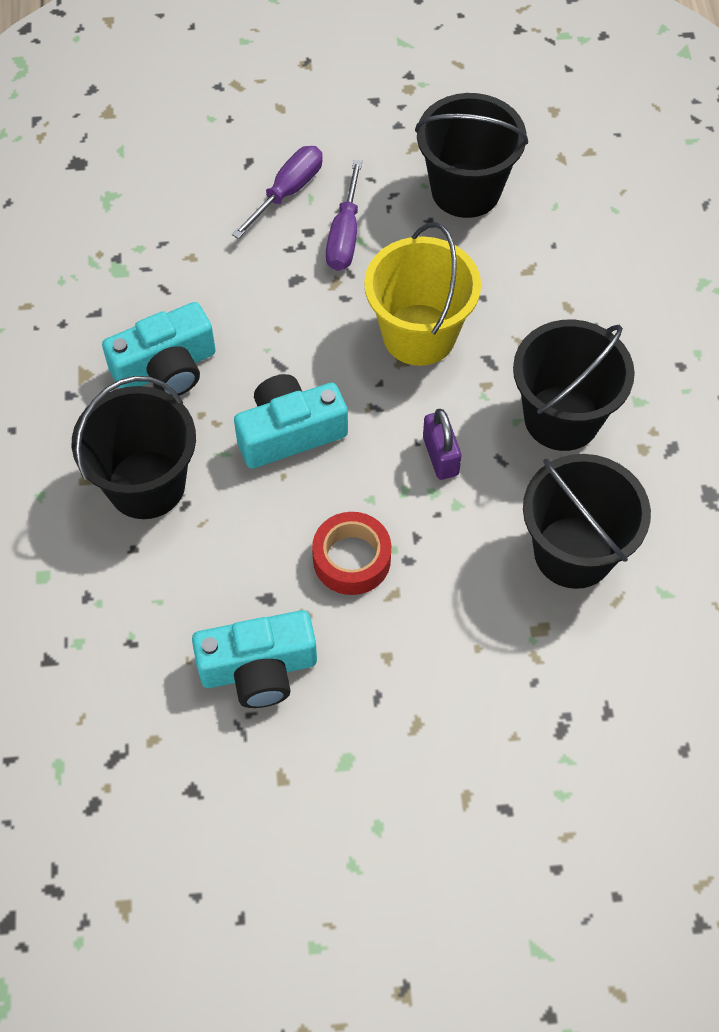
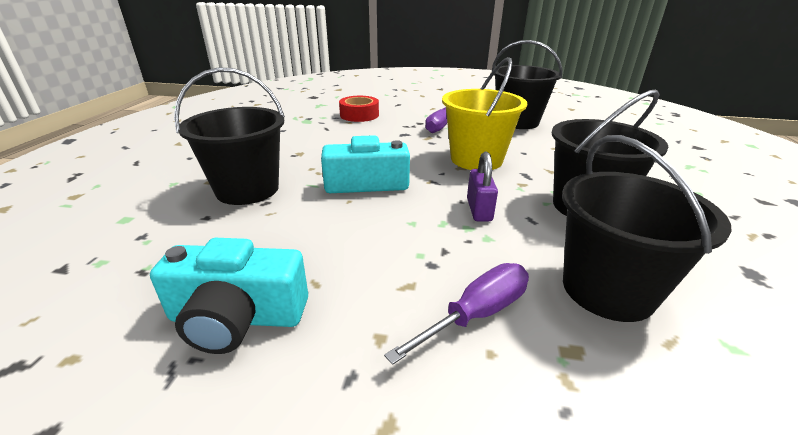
camera: 15 degrees right, 30 degrees down
turquoise camera [102,302,216,396] -> none
purple screwdriver [232,146,323,239] -> purple screwdriver moved to [384,263,529,365]
red tape [312,512,391,595] -> red tape moved to [339,96,379,122]

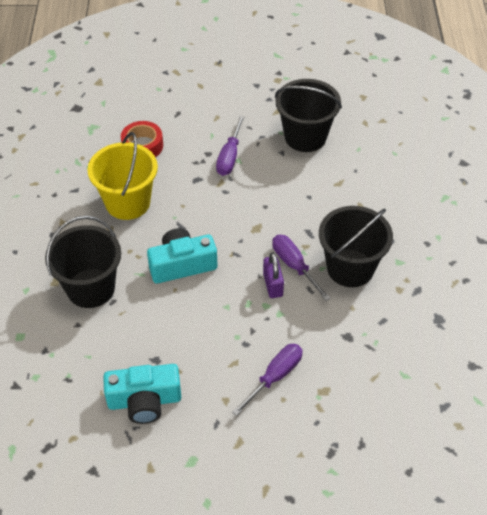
camera: 10 degrees left, 20 degrees up
yellow bucket [442,57,527,170] -> yellow bucket moved to [87,132,158,220]
black bucket [562,135,732,322] -> none
none -> purple screwdriver [272,235,331,301]

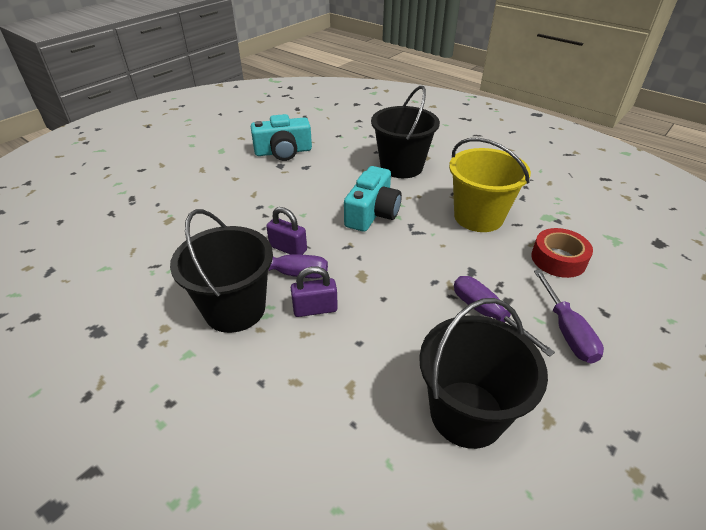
camera: 130 degrees right, 10 degrees down
turquoise camera [103,364,181,424] -> turquoise camera turned 135 degrees counterclockwise [251,114,312,161]
purple screwdriver [232,344,303,416] -> purple screwdriver moved to [534,270,604,363]
none -> purple padlock [291,266,338,317]

